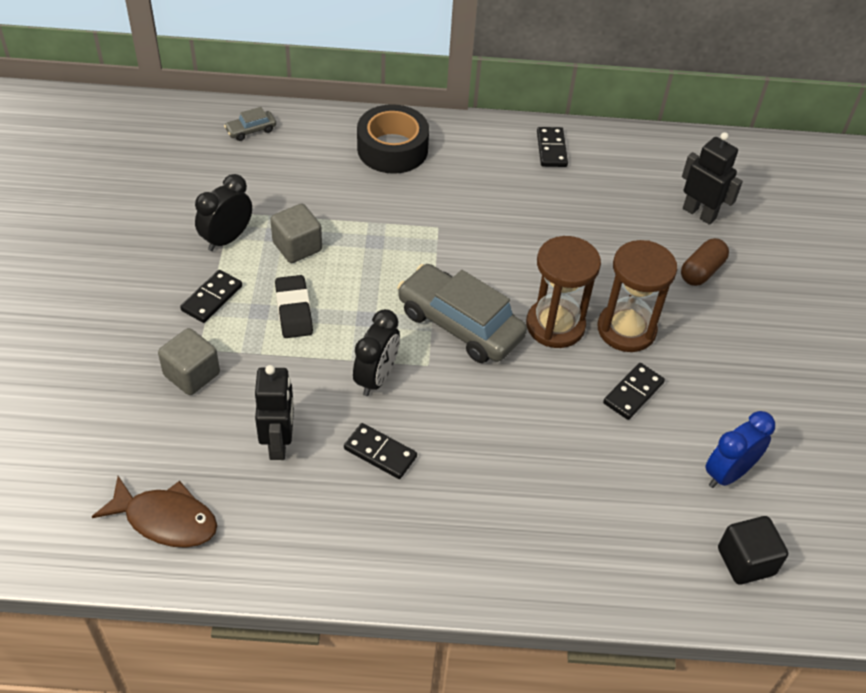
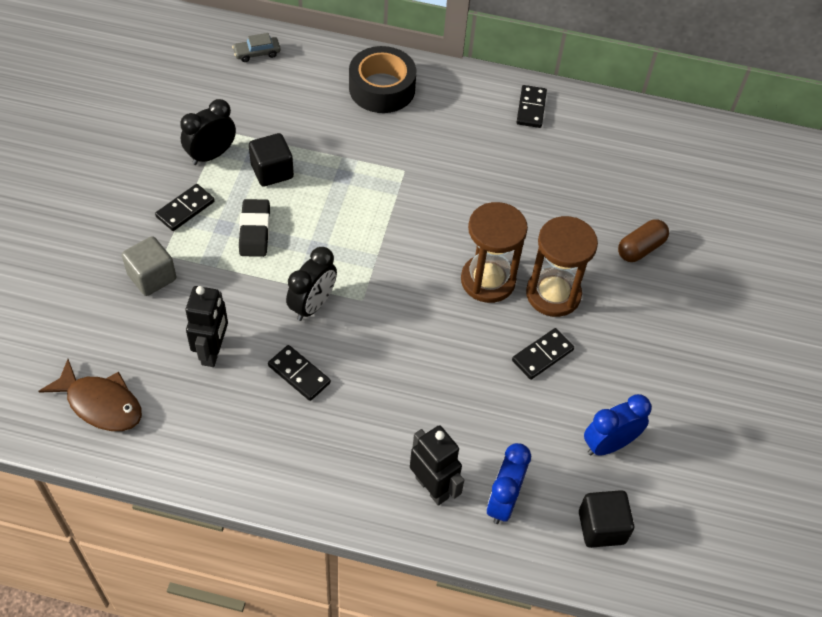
camera: 10 degrees right, 5 degrees up
grey cube [270,204,322,263] -> black cube [249,133,294,187]
grey car [397,264,527,363] -> none
black robot [682,132,743,225] -> black robot moved to [410,425,464,506]
none -> blue clock [487,443,531,524]

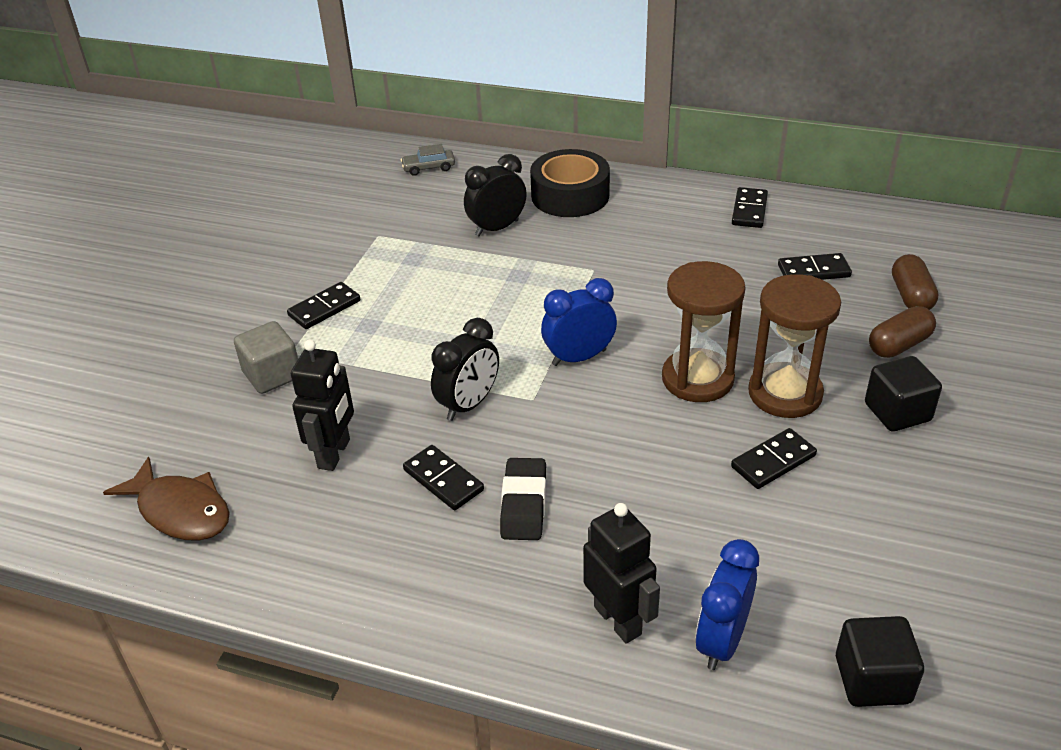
camera: 10 degrees right, 15 degrees down
black clock [180,99,236,165] -> black clock moved to [464,154,527,236]
black eraser [239,199,270,257] -> black eraser moved to [500,458,546,540]
black cube [249,133,294,187] -> black cube moved to [865,356,942,432]
blue clock [584,394,652,456] -> blue clock moved to [541,278,617,366]
none -> black domino [778,253,852,280]
none -> brown capsule [892,254,938,310]

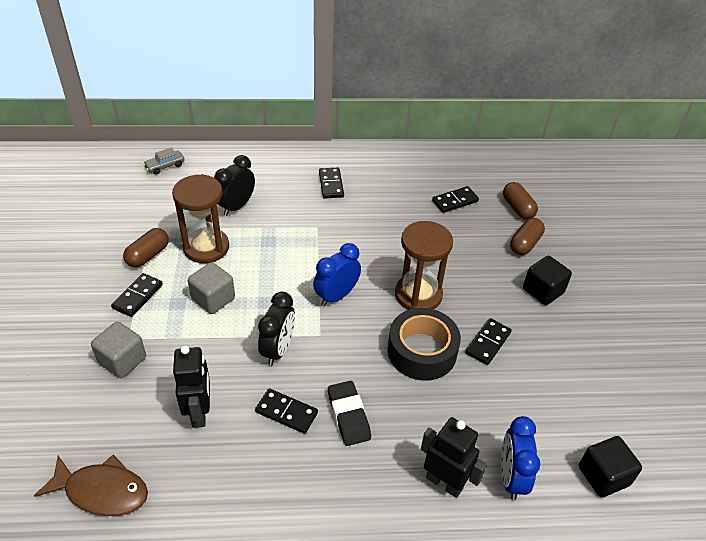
camera: 25 degrees left, 5 degrees up
black tape [530,149,610,217] -> black tape moved to [388,308,461,381]
black domino [732,187,768,228] -> black domino moved to [319,168,344,199]
brown hourglass [748,274,841,418] -> brown hourglass moved to [172,174,229,263]
none -> brown capsule [123,228,169,268]
none -> grey cube [188,262,235,314]

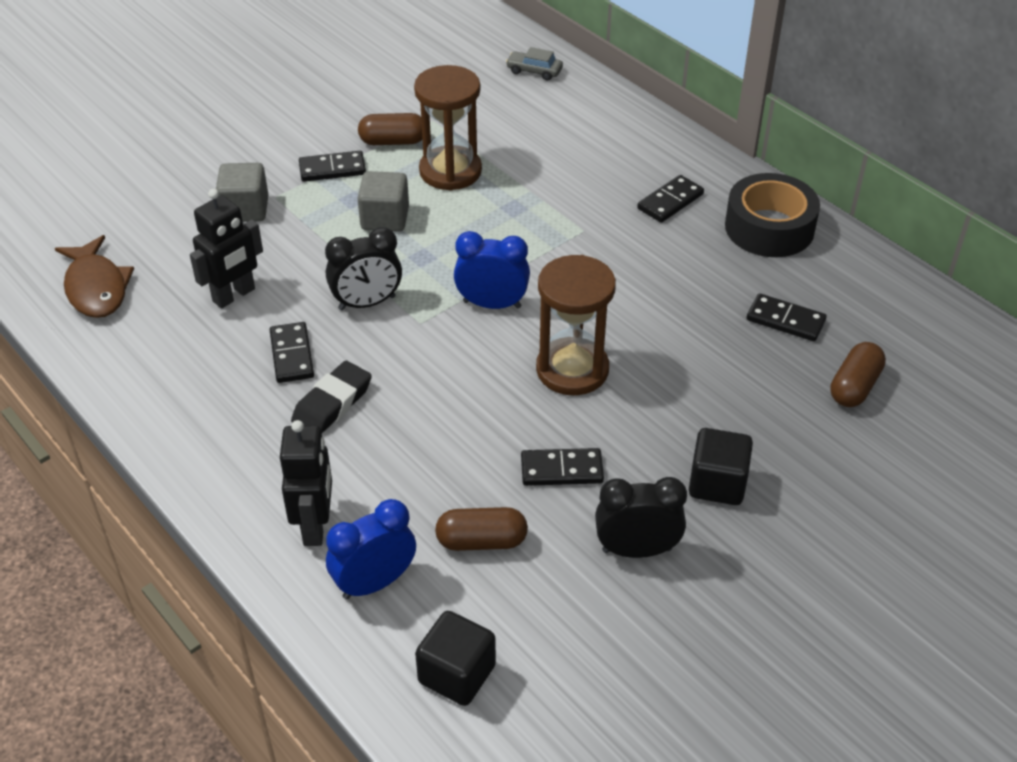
camera: 55 degrees right, 0 degrees up
black clock [214,155,255,216] -> black clock moved to [595,477,687,558]
black tape [388,308,461,381] -> black tape moved to [725,173,820,257]
brown capsule [510,218,545,255] -> brown capsule moved to [435,507,528,551]

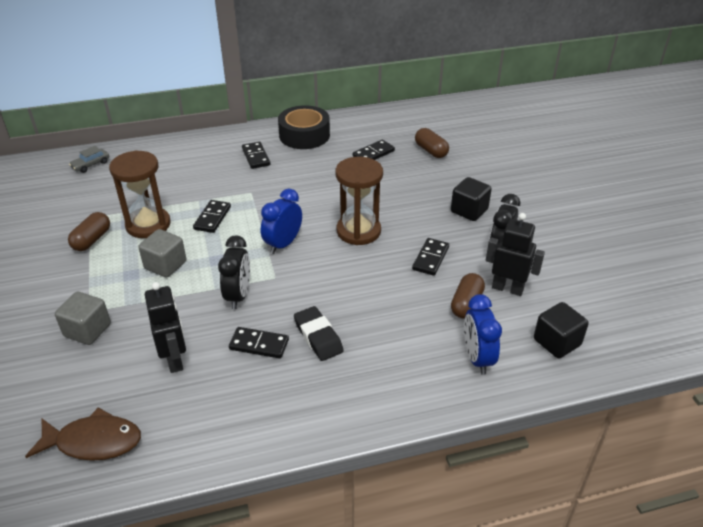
camera: 65 degrees left, 5 degrees down
black robot [280,420,332,546] -> black robot moved to [486,213,545,296]
black domino [299,151,366,182] -> black domino moved to [193,200,231,233]

